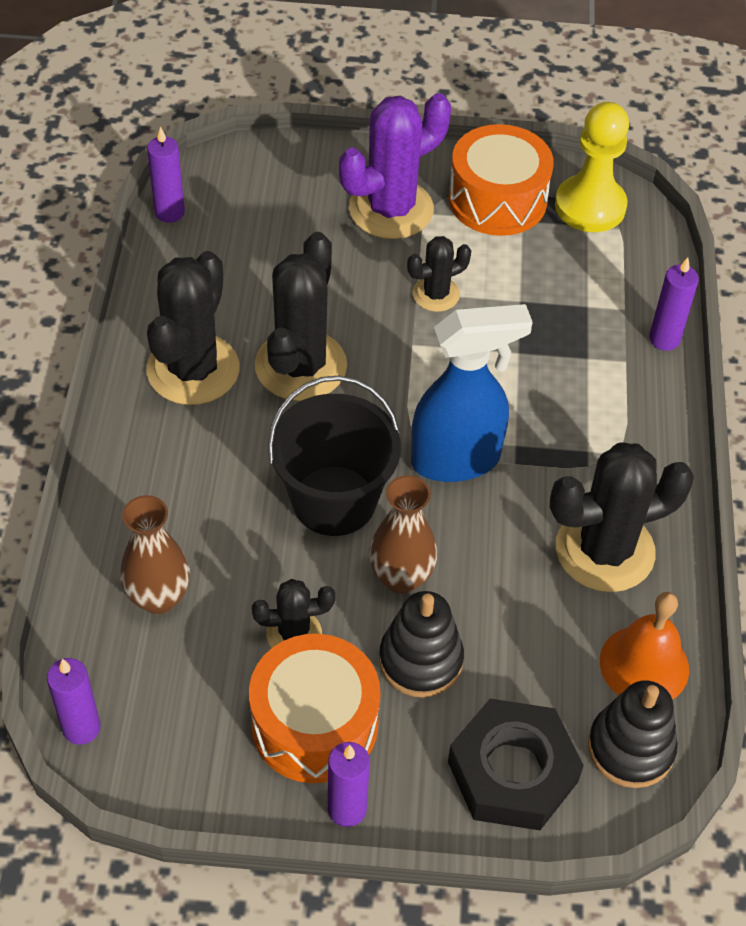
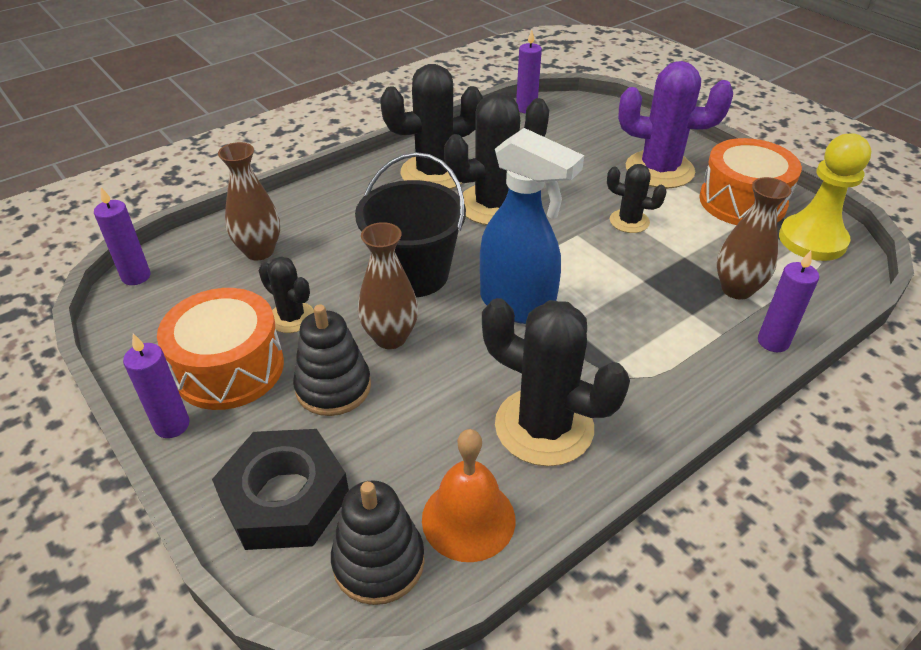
camera: 50 degrees right, 10 degrees down
none -> brown vase [717,177,791,300]

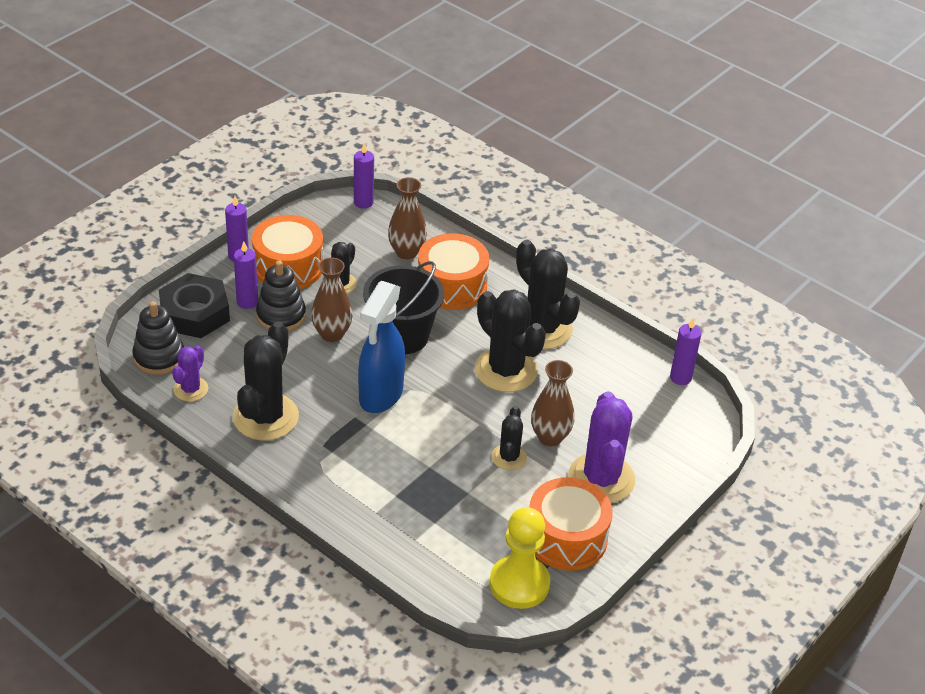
camera: 75 degrees right, 0 degrees up
orange bell [422,429,515,562] -> purple cactus [172,345,208,402]
brown vase [717,177,791,300] -> brown vase moved to [531,360,575,447]
purple candle [758,251,819,352] -> purple candle moved to [234,241,258,309]
none -> orange drum [418,233,489,310]

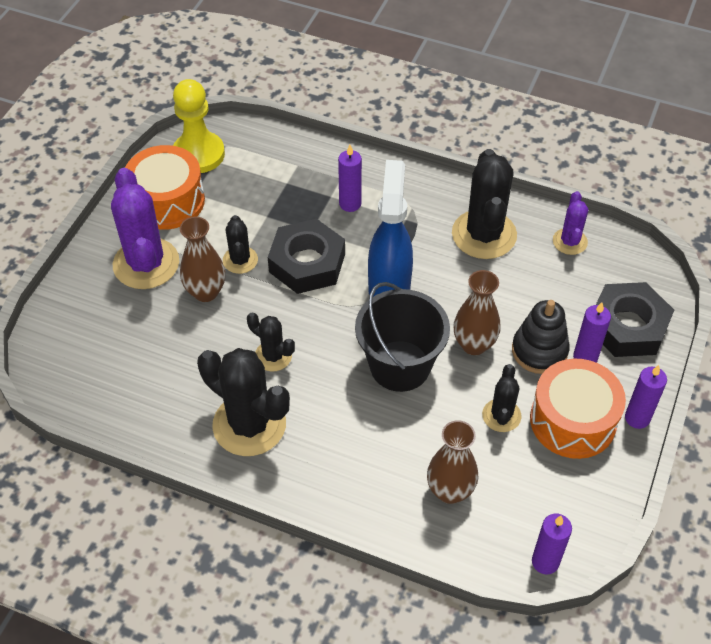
camera: 165 degrees right, 10 degrees up
black stacking toy [132,301,184,375] -> none
orange drum [418,233,489,310] -> none
black cactus [475,289,546,392] -> black cactus [247,313,295,371], size x0.53
purple candle [670,318,702,385] -> purple candle moved to [338,145,362,212]
none -> black nut [268,219,345,294]

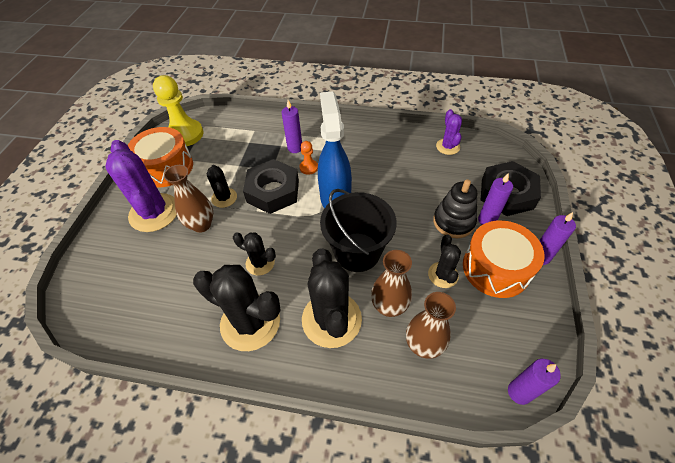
camera: 10 degrees left, 0 degrees up
black cactus [452,149,517,259] -> black cactus moved to [302,248,362,348]
brown vase [453,270,501,355] -> brown vase moved to [371,250,412,317]
none -> orange pawn [300,141,318,175]

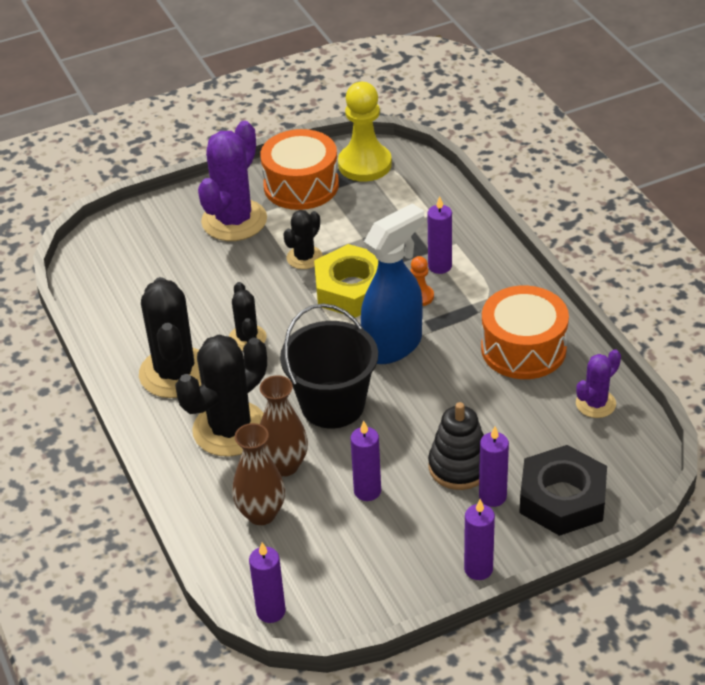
camera: 55 degrees right, 10 degrees down
brown vase [164,165,213,233] -> none
black nut [243,159,299,214] -> yellow nut [314,244,378,318]
black cactus [428,235,461,288] -> purple candle [350,421,381,501]
orange drum [463,220,545,298] -> orange drum moved to [481,285,569,379]

